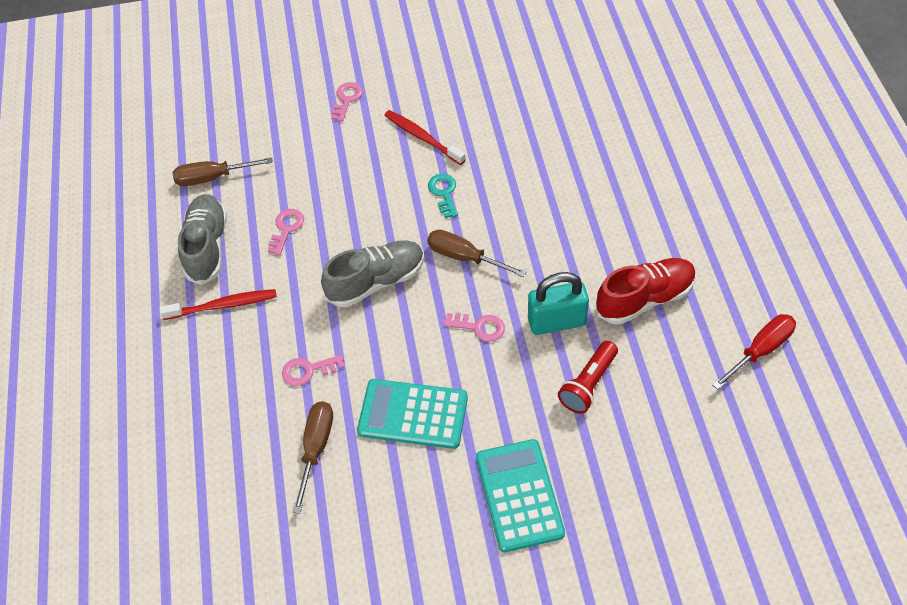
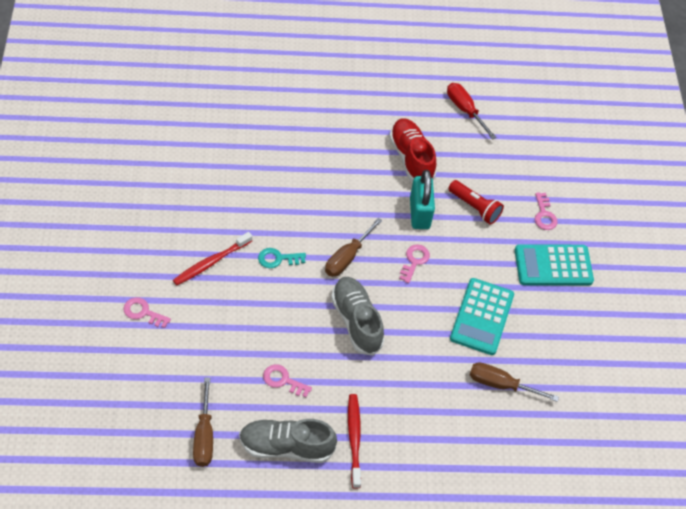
camera: 90 degrees left, 0 degrees up
pink key [282,355,344,386] -> pink key moved to [535,192,558,230]

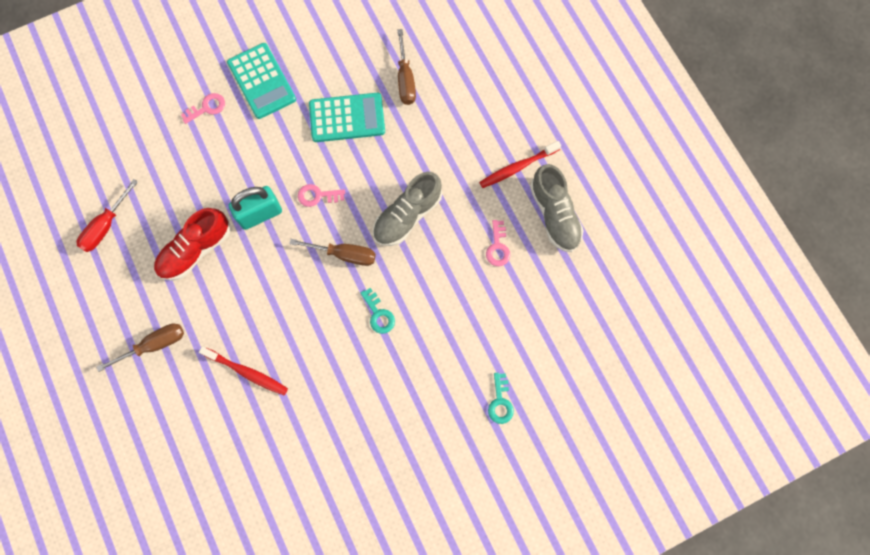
camera: 110 degrees left, 20 degrees up
pink key [123,297,171,328] -> turquoise key [488,373,514,424]
red toothbrush [173,232,252,285] -> red toothbrush moved to [199,347,288,395]
brown screwdriver [193,377,213,467] -> brown screwdriver moved to [96,324,184,372]
red flashlight [448,180,504,225] -> none

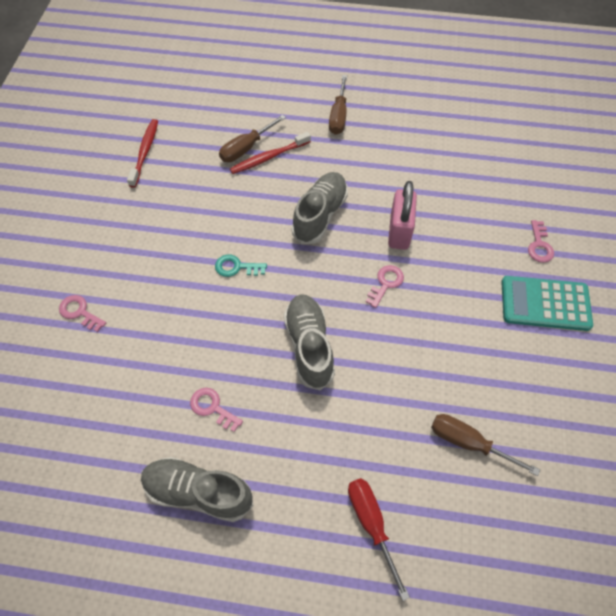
camera: 125 degrees right, 15 degrees down
red screwdriver [77,179,138,252] -> red screwdriver moved to [348,478,410,601]
red shoe [154,208,231,281] -> none
turquoise padlock [229,186,282,230] -> pink padlock [388,181,417,250]
brown screwdriver [289,239,376,266] -> brown screwdriver moved to [219,115,286,162]
turquoise calculator [309,93,385,142] -> none
red toothbrush [479,141,561,188] -> red toothbrush moved to [127,119,158,188]
turquoise key [488,373,514,424] -> pink key [59,295,106,332]
none -> grey shoe [291,172,348,244]

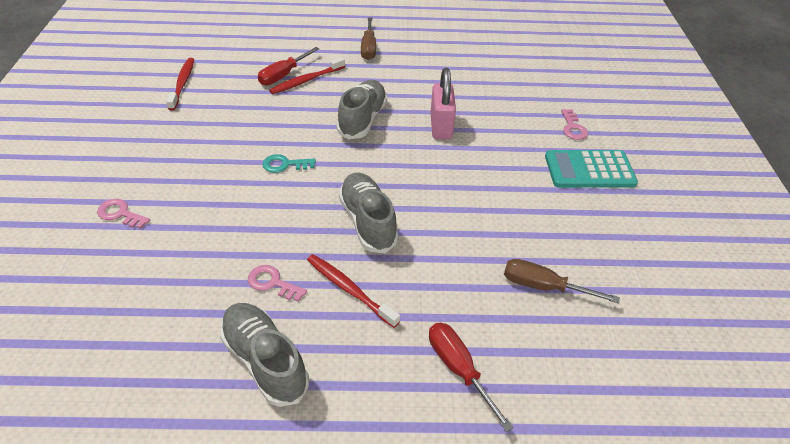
camera: 10 degrees left, 15 degrees down
grey shoe [141,457,253,522] -> grey shoe turned 45 degrees clockwise [220,303,309,407]
brown screwdriver [219,115,286,162] -> red screwdriver [258,47,320,85]
pink key [366,265,404,308] -> none
none -> red toothbrush [307,254,400,328]

